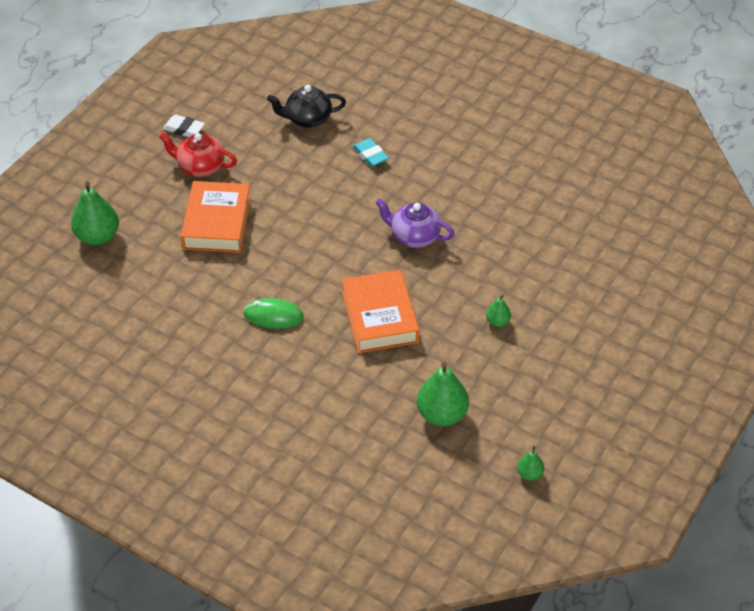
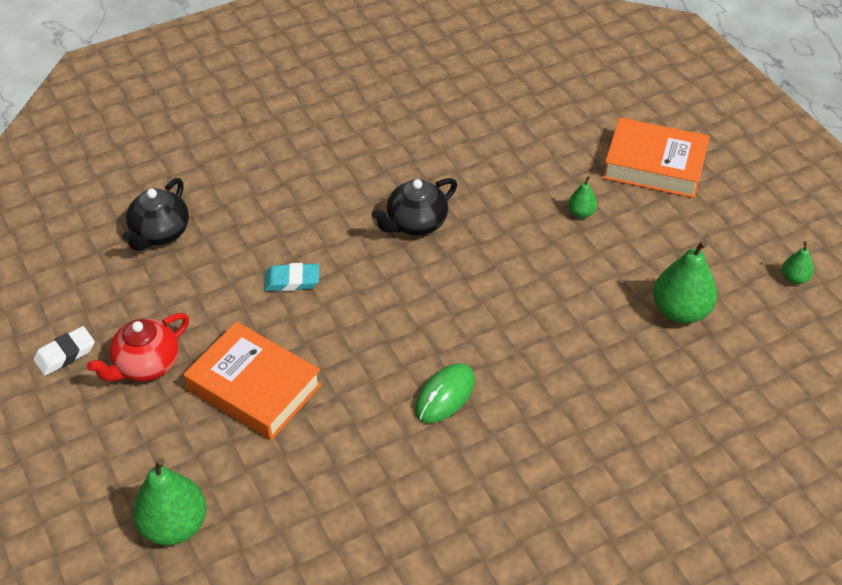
camera: 60 degrees left, 0 degrees up
orange book [342,270,419,353] -> orange book moved to [603,117,710,198]
turquoise eraser [353,138,389,167] -> turquoise eraser moved to [264,263,319,291]
purple teapot [375,198,455,248] -> black teapot [372,178,457,236]

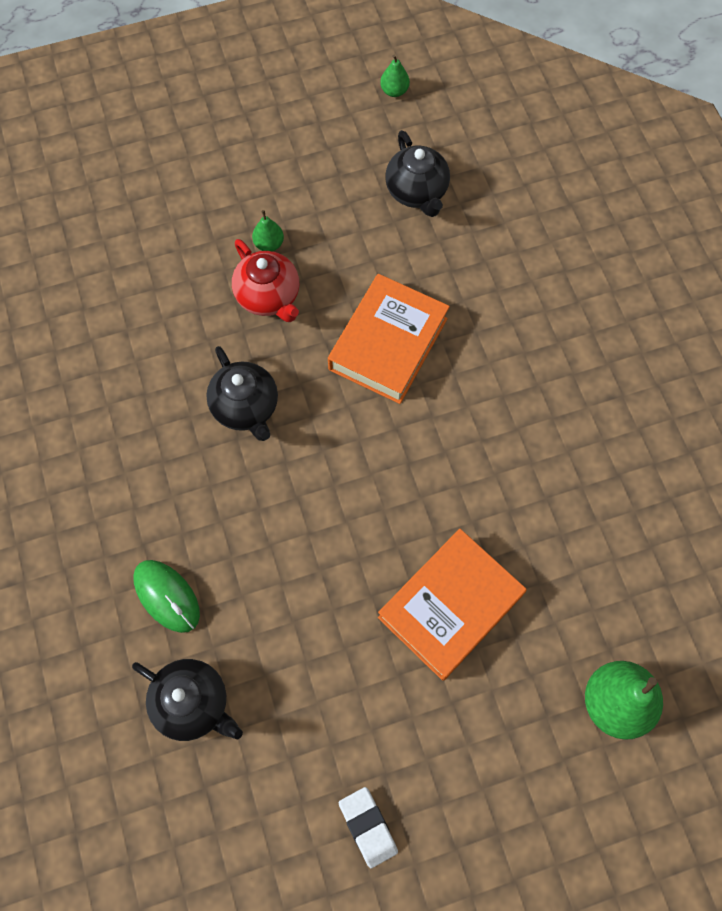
camera: 80 degrees left, 20 degrees up
red teapot [87,313,189,381] -> red teapot moved to [232,239,299,322]
turquoise eraser [264,263,319,291] -> none
green mouse [415,363,475,423] -> green mouse moved to [133,560,200,633]
orange book [603,117,710,198] -> orange book moved to [328,274,450,404]
green pear [653,240,717,324] -> black teapot [385,130,450,217]

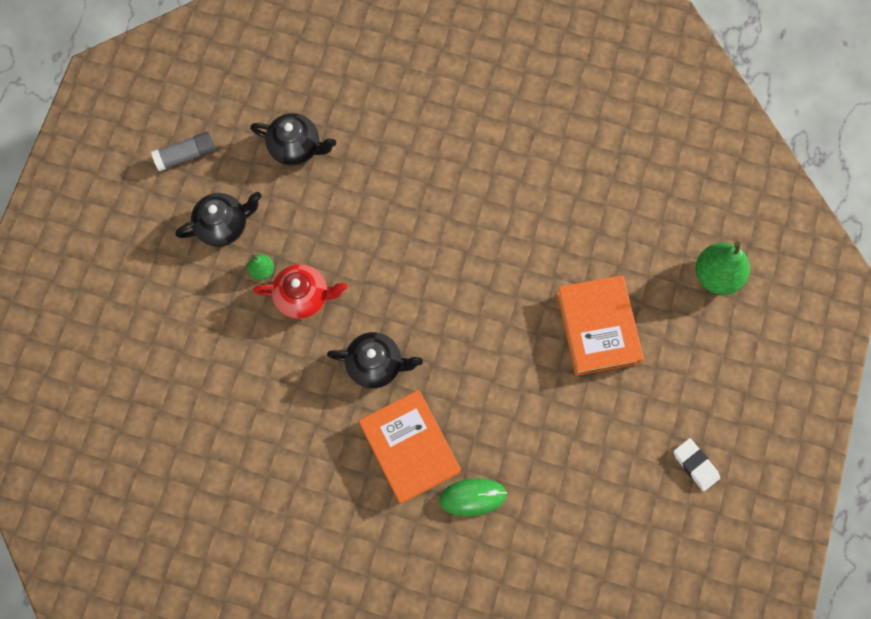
camera: 55 degrees left, 5 degrees up
black teapot [132,659,243,741] -> black teapot moved to [176,192,261,247]
orange book [328,274,450,404] -> orange book moved to [359,390,461,504]
white eraser [339,787,398,868] -> white eraser turned 45 degrees clockwise [673,438,720,491]
green pear [380,54,410,97] -> none
none -> grey glue stick [151,132,215,171]

